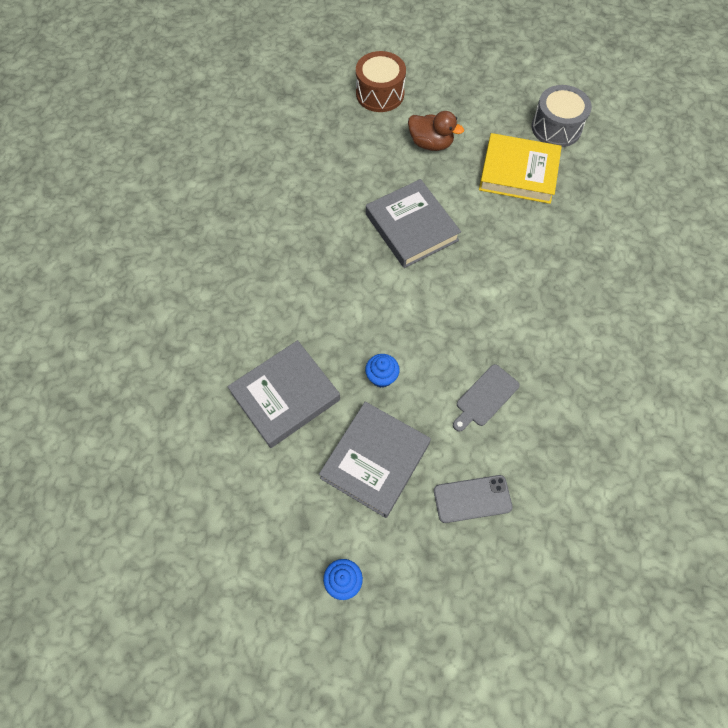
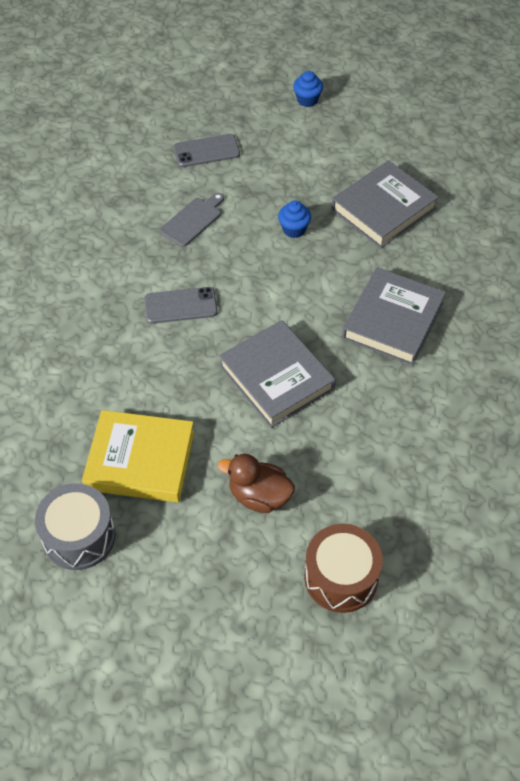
camera: 175 degrees right, 10 degrees down
grey book [319,401,431,518] -> grey book moved to [342,267,446,366]
none -> grey phone [144,287,217,324]

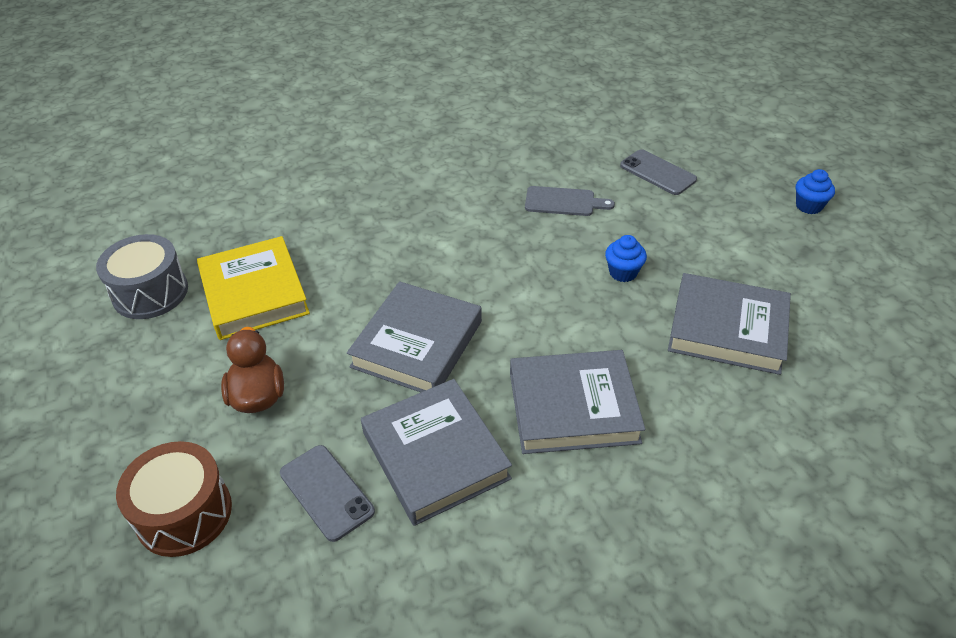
camera: 60 degrees right, 10 degrees down
grey phone [144,287,217,324] -> grey phone moved to [280,445,375,542]
none -> grey book [361,379,512,526]

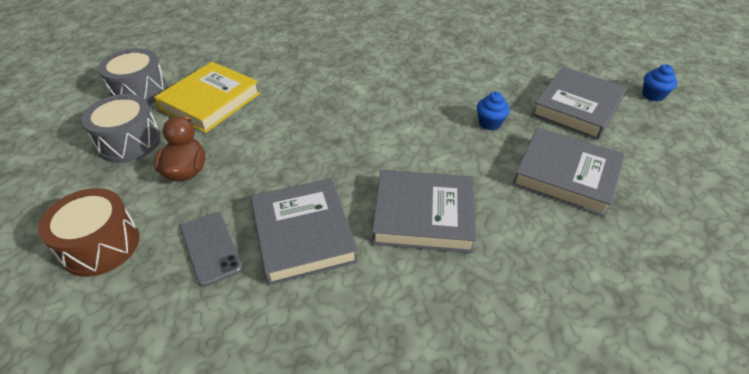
camera: 10 degrees right, 0 degrees up
yellow book [197,236,310,340] -> yellow book turned 45 degrees clockwise [154,62,260,133]
grey book [347,281,482,392] -> grey book moved to [531,67,627,140]
grey cutting board [525,186,615,216] -> none
grey phone [620,149,697,195] -> none
none -> grey drum [81,94,161,163]

